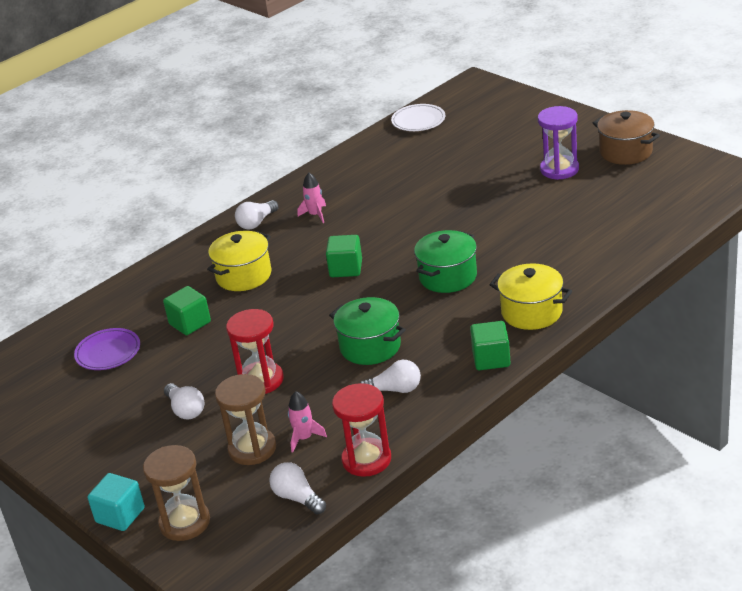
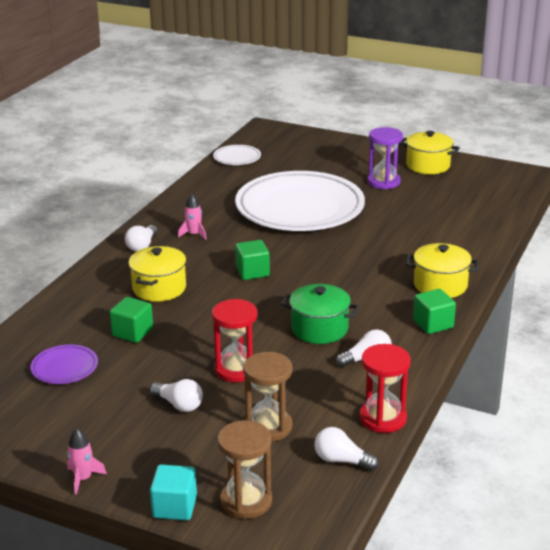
camera: 25 degrees left, 5 degrees down
pink rocket [288,391,327,453] -> pink rocket moved to [67,429,107,495]
green pot [414,230,477,293] -> none
brown pot [593,110,660,165] -> yellow pot [399,131,460,174]
none -> white plate [235,171,365,231]

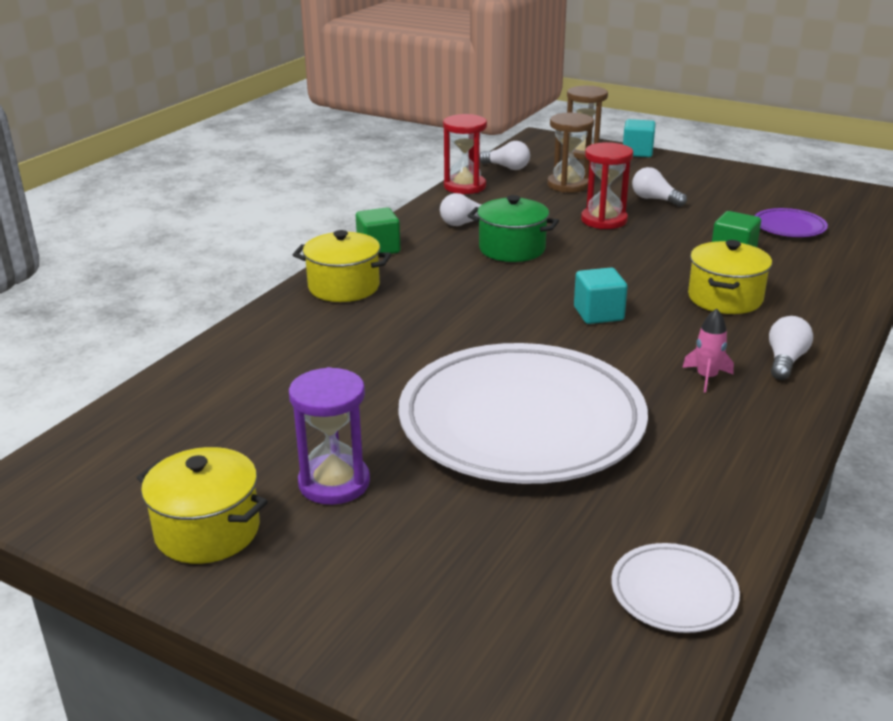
camera: 175 degrees left, 0 degrees up
pink rocket [67,429,107,495] -> none
green cube [235,240,270,280] -> turquoise cube [574,268,627,324]

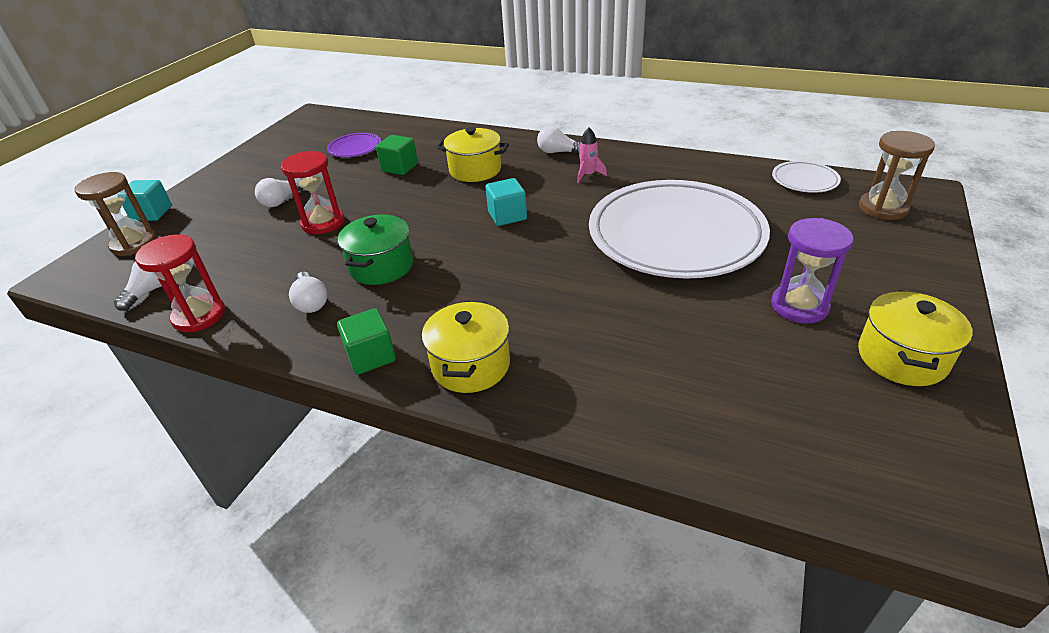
camera: 95 degrees left, 10 degrees up
brown hourglass [547,113,594,193] -> brown hourglass moved to [859,131,935,220]

